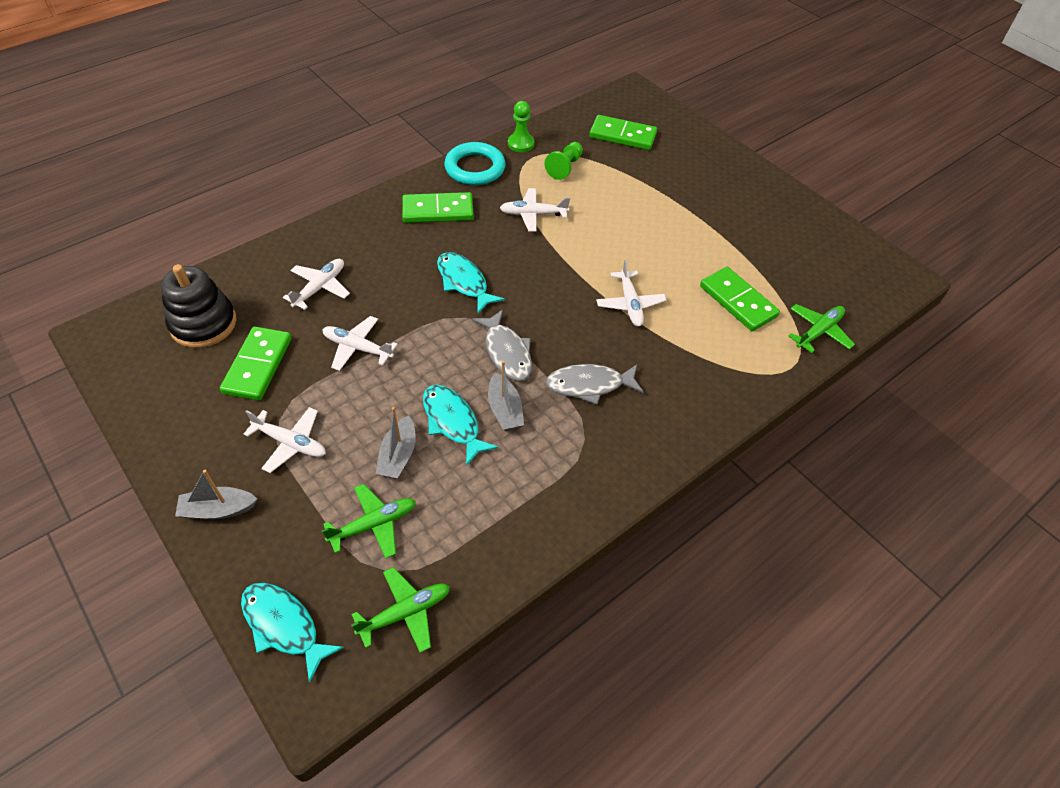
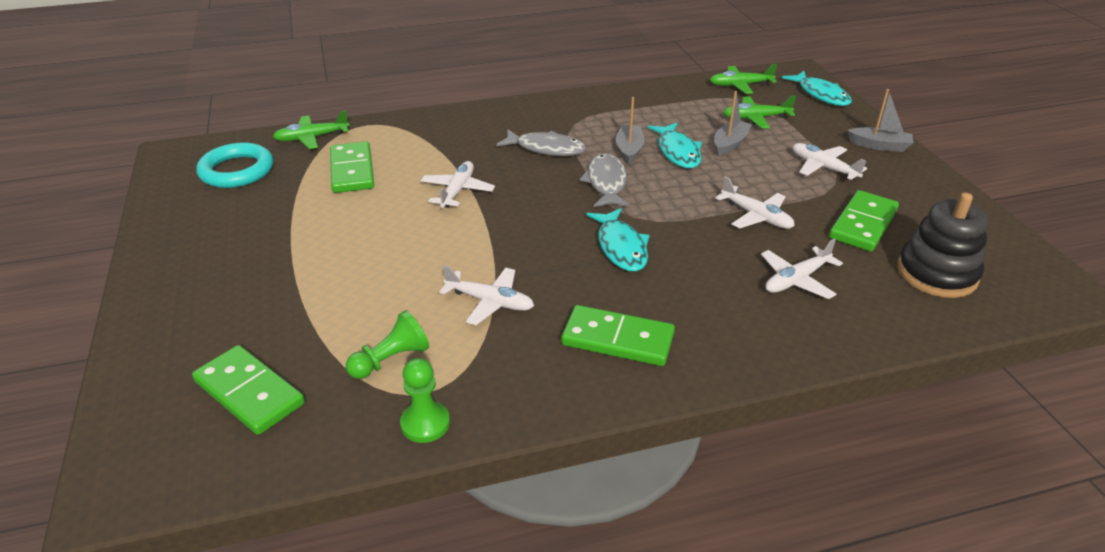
camera: 155 degrees left, 15 degrees down
turquoise ring [444,142,506,185] -> turquoise ring moved to [196,142,273,188]

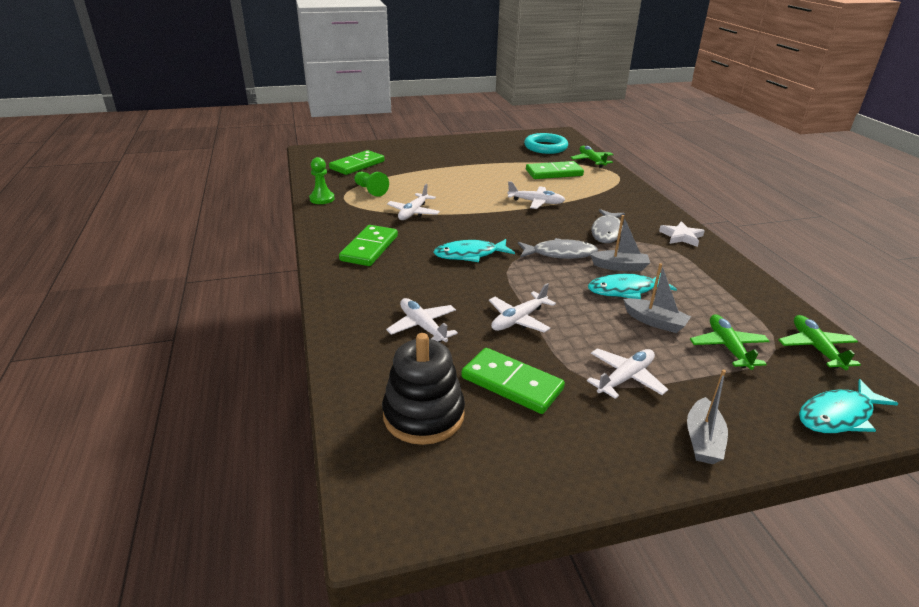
camera: 90 degrees right, 5 degrees down
none -> white star [659,221,705,247]

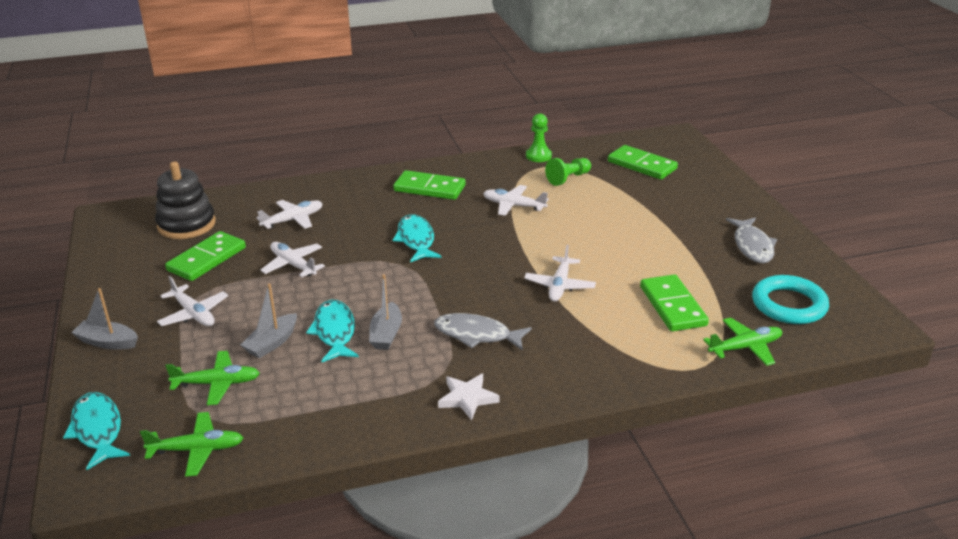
camera: 90 degrees right, 0 degrees up
grey fish [518,238,598,259] -> grey fish moved to [726,218,777,263]

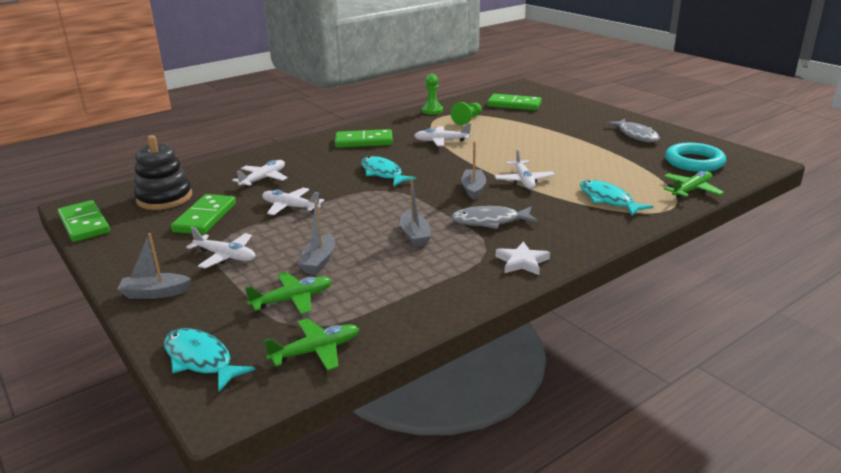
camera: 20 degrees left, 5 degrees down
turquoise fish [306,300,359,362] -> turquoise fish moved to [580,180,653,216]
green domino [640,274,709,332] -> green domino moved to [58,200,110,242]
none -> grey boat [461,142,486,200]

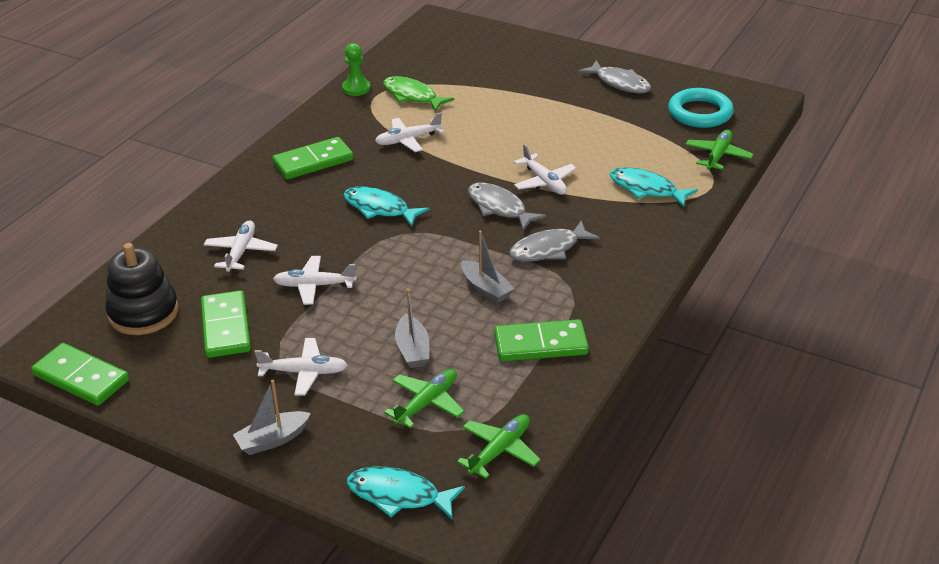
camera: 25 degrees left, 10 degrees up
green pawn [451,102,482,125] -> green fish [383,76,454,112]
grey boat [461,142,486,200] -> grey fish [468,183,547,231]
green domino [487,94,542,110] -> green domino moved to [494,319,589,361]
white star [496,242,550,275] -> none

